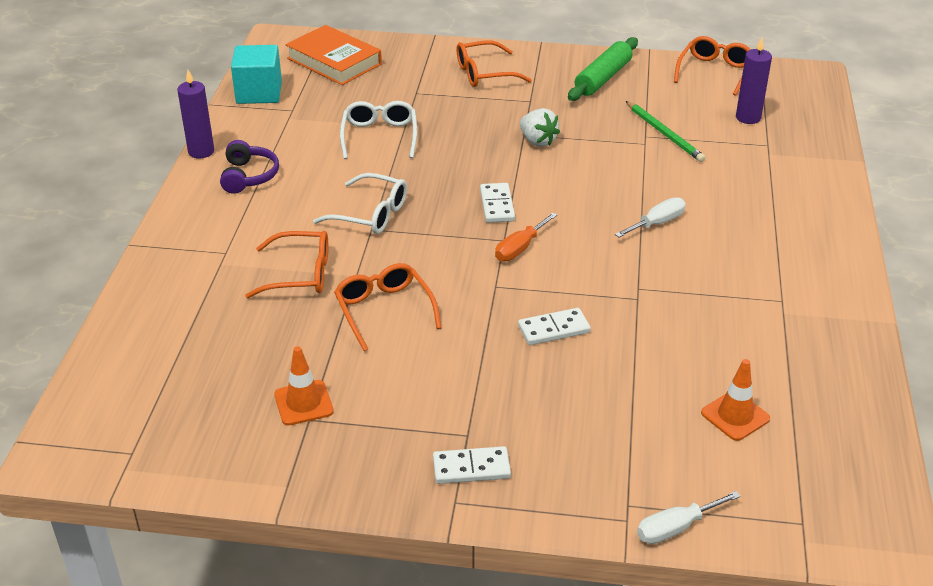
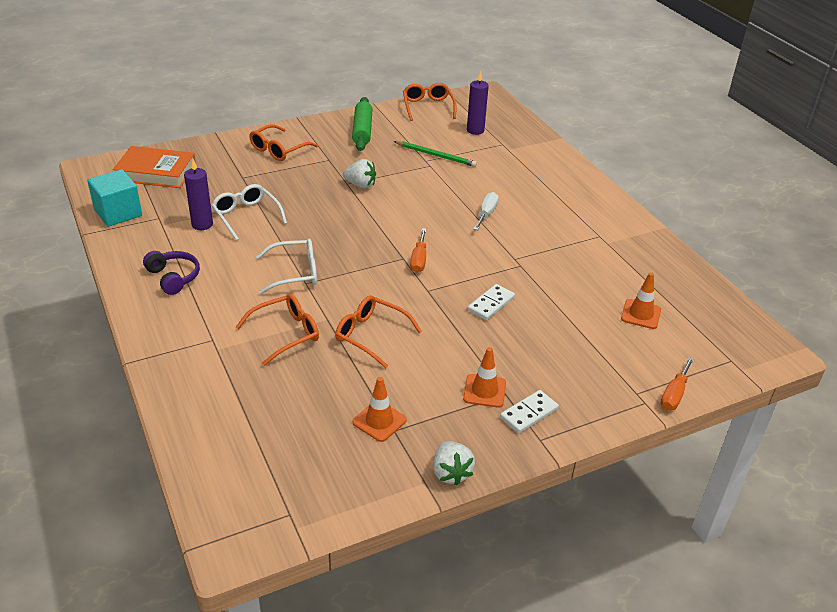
camera: 35 degrees left, 0 degrees up
purple candle [177,70,214,158] -> purple candle moved to [184,159,213,230]
white domino [480,183,515,223] -> none
white screwdriver [637,491,741,544] -> orange screwdriver [660,357,694,410]
none -> white strawberry [433,441,475,486]
none -> orange traffic cone [463,347,506,408]

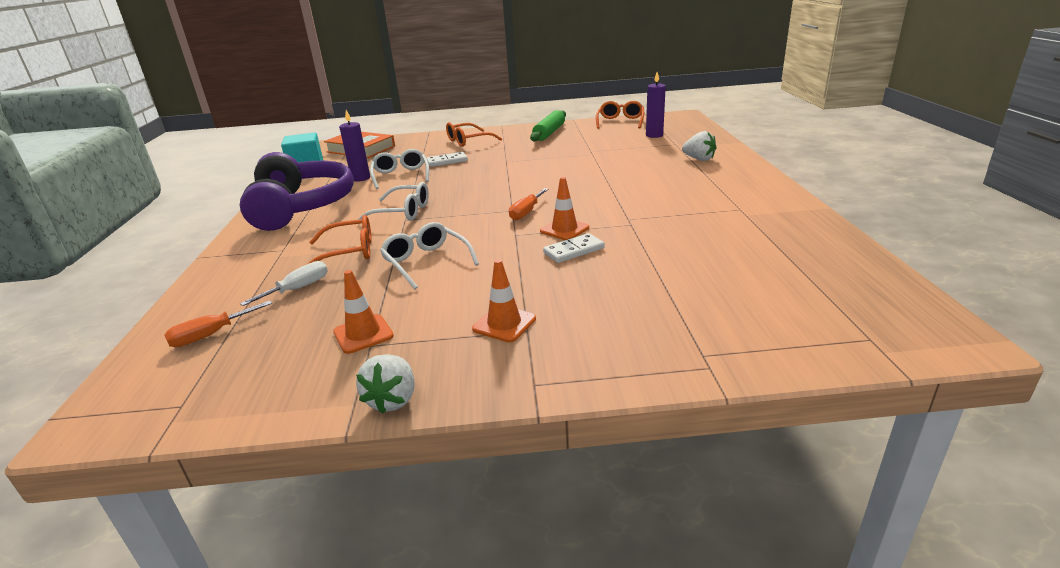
camera: 25 degrees right, 10 degrees down
purple headphones [143,251,200,295] -> purple headphones [240,152,354,231], size x2.26
orange glasses [335,296,422,368] -> white glasses [380,222,479,289]
white strawberry [343,159,376,189] -> white strawberry moved to [682,131,717,161]
green pencil [394,141,477,167] -> none
white screwdriver [474,192,499,230] -> white screwdriver moved to [240,261,328,306]
white domino [500,390,559,433] -> white domino moved to [426,152,468,167]
orange traffic cone [621,272,661,329] -> orange traffic cone moved to [540,177,589,240]
orange screwdriver [660,357,694,410] -> orange screwdriver moved to [164,301,272,347]

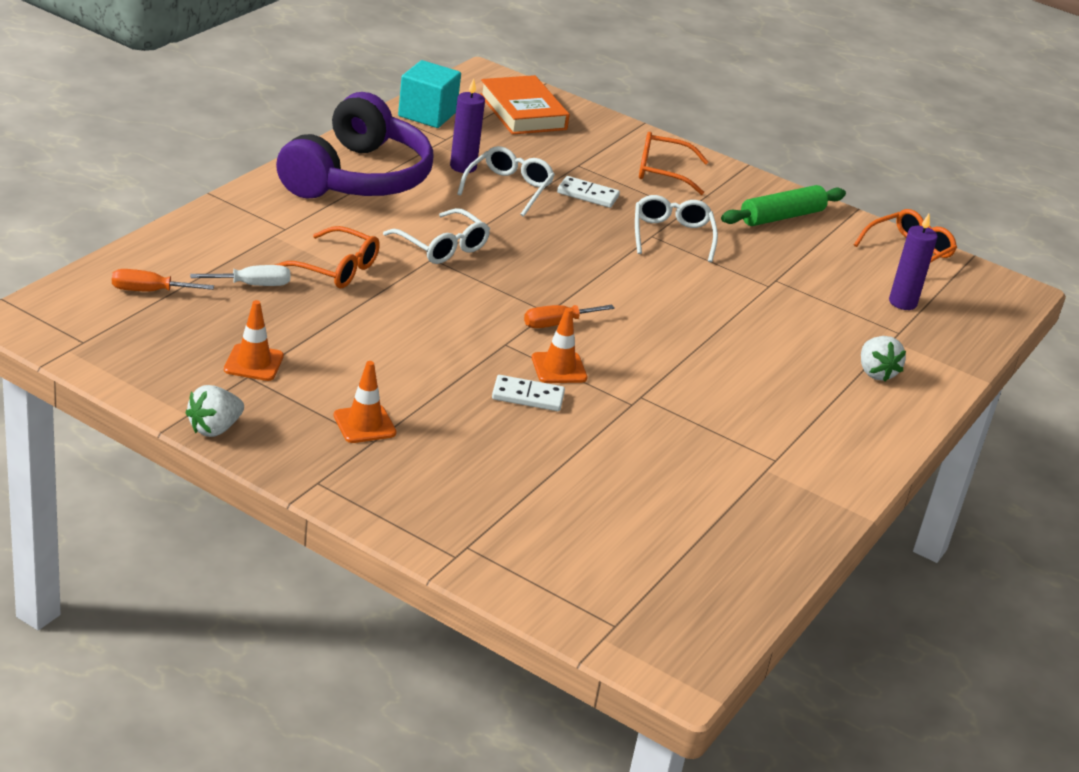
camera: 30 degrees right, 5 degrees up
white glasses [380,222,479,289] -> white glasses moved to [635,195,718,262]

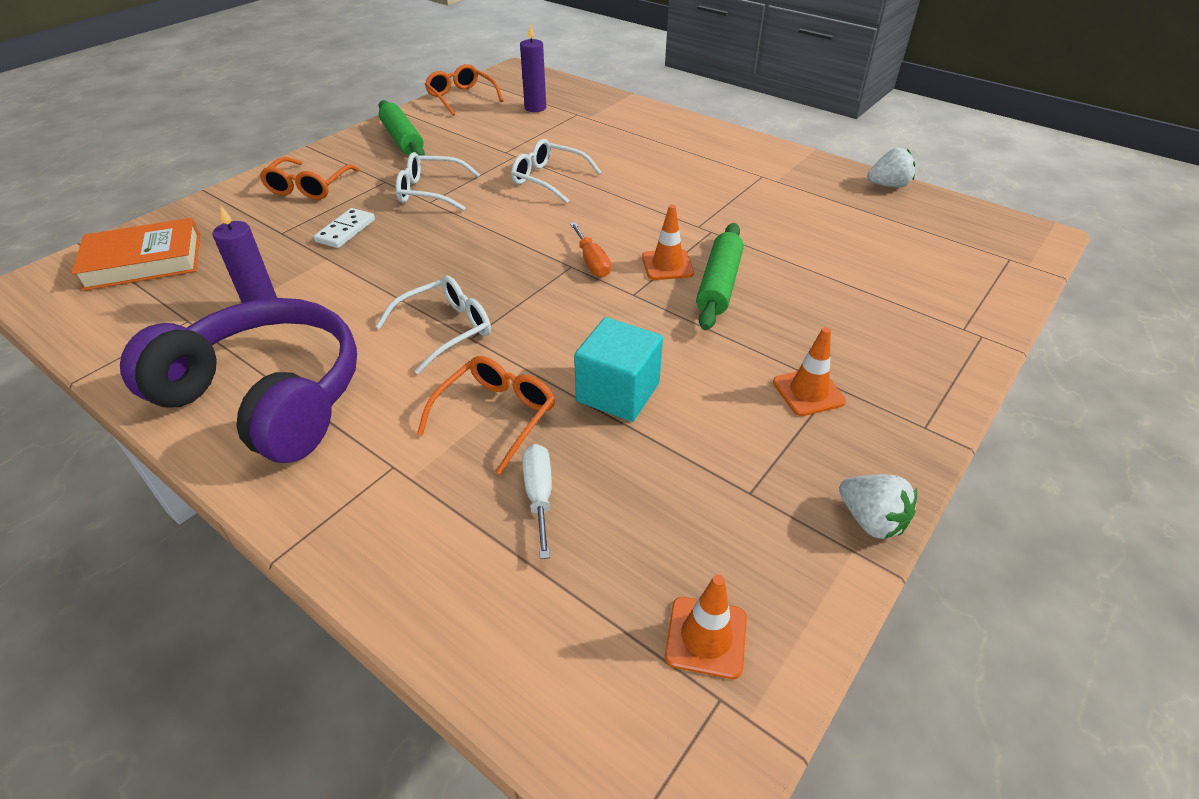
camera: 80 degrees left, 10 degrees up
orange screwdriver [112,269,214,291] -> none
orange traffic cone [224,300,284,381] -> orange traffic cone moved to [665,575,747,679]
turquoise cube [398,60,461,128] -> turquoise cube moved to [574,317,663,422]
white glasses [457,146,555,217] -> white glasses moved to [511,139,602,204]
white domino [492,375,565,411] -> green rolling pin [696,223,744,330]
white strawberry [861,336,906,381] -> white strawberry moved to [867,148,915,187]

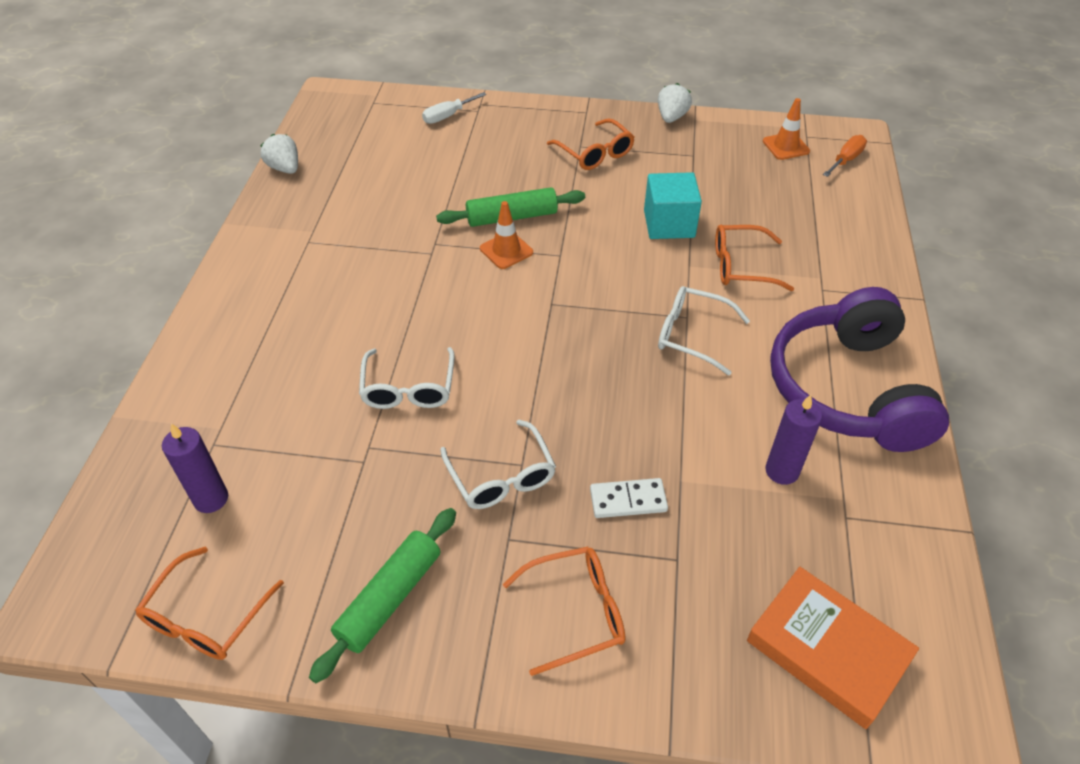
camera: 120 degrees left, 5 degrees up
white screwdriver [522,444,552,559] -> white screwdriver moved to [422,92,486,124]
orange screwdriver [570,222,611,277] -> orange screwdriver moved to [823,135,867,177]
orange traffic cone [773,327,846,416] -> orange glasses [547,118,635,170]

